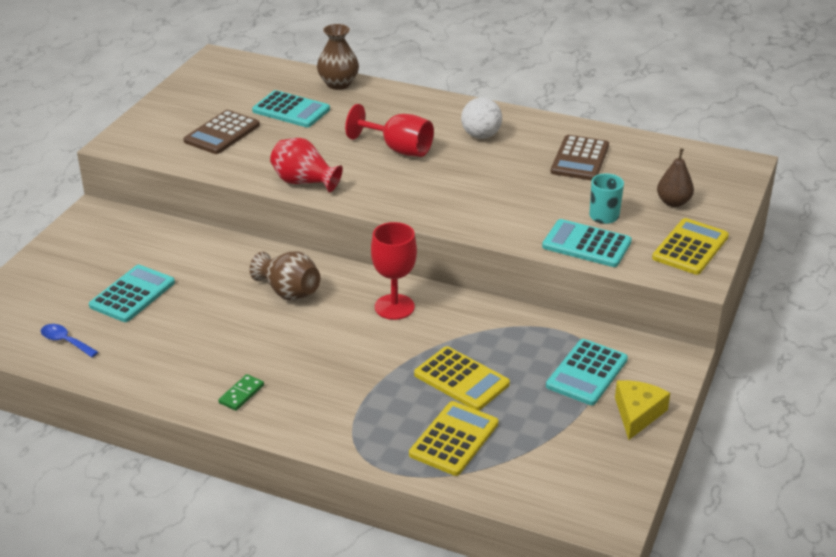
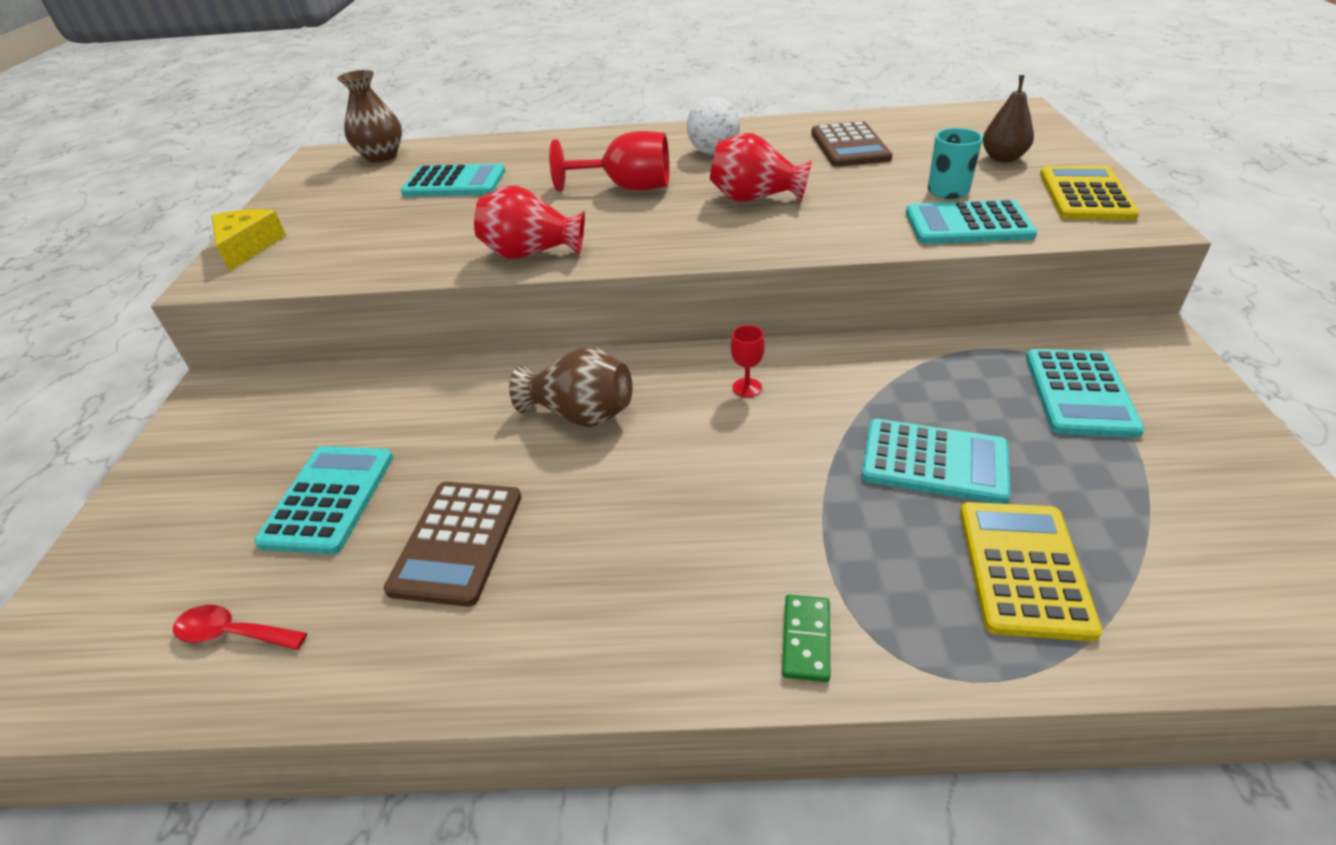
camera: 20 degrees left, 5 degrees up
blue spoon [41,324,98,357] -> red spoon [173,605,307,650]
brown calculator [183,110,260,154] -> brown calculator moved to [384,482,521,607]
green domino [218,374,264,411] -> green domino moved to [782,595,830,682]
brown vase [317,24,359,90] -> brown vase moved to [337,70,402,162]
red goblet [371,222,417,320] -> red goblet [730,325,765,397], size x0.49
yellow calculator [414,346,510,411] -> turquoise calculator [862,419,1010,504]
yellow cheese [615,380,670,440] -> yellow cheese moved to [211,209,286,271]
none -> red vase [710,133,812,202]

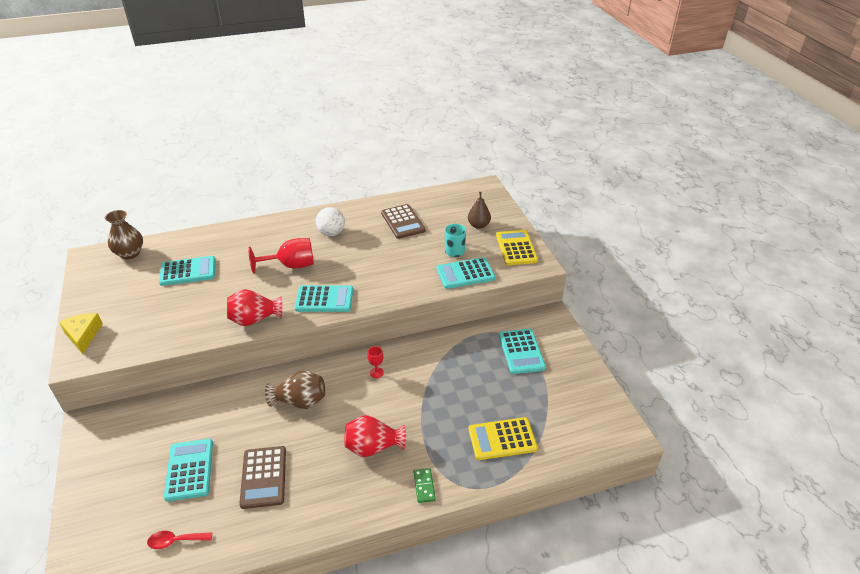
camera: 20 degrees left, 0 degrees up
red vase [710,133,812,202] -> red vase moved to [344,415,406,457]
turquoise calculator [862,419,1010,504] -> turquoise calculator moved to [294,285,353,312]
yellow calculator [960,502,1102,641] -> yellow calculator turned 90 degrees counterclockwise [468,417,538,460]

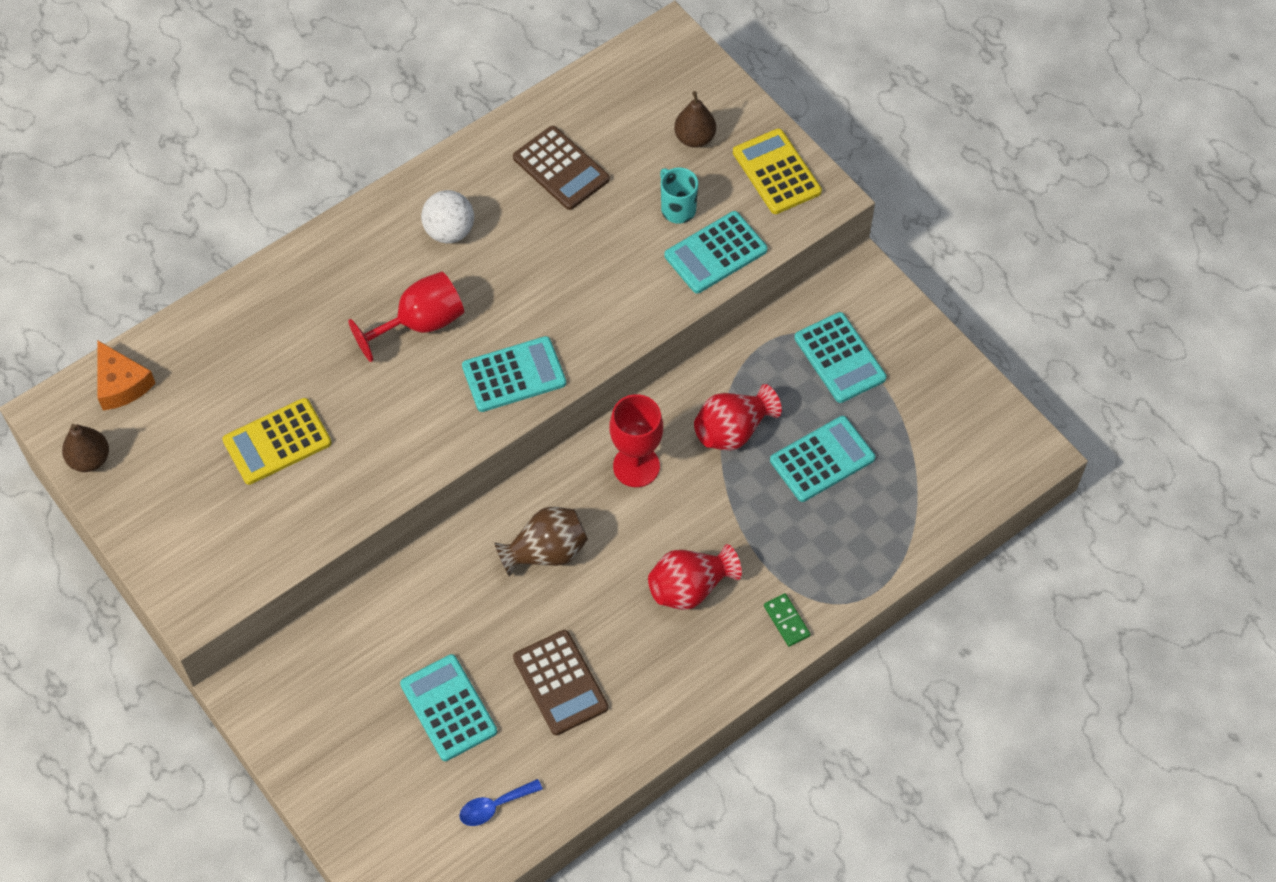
camera: 20 degrees left, 20 degrees up
yellow cheese [59,313,103,354] -> none
brown vase [105,210,143,259] -> orange cheese [98,341,156,411]
red spoon [147,531,212,549] -> blue spoon [459,779,543,826]
turquoise calculator [159,256,215,286] -> turquoise calculator moved to [770,416,875,502]
red vase [227,289,282,326] -> red vase moved to [694,384,782,451]
red goblet [367,346,384,378] -> red goblet [610,394,663,487], size x2.06
yellow calculator [468,417,538,460] -> yellow calculator moved to [222,398,332,485]
none -> brown pear [62,424,109,472]

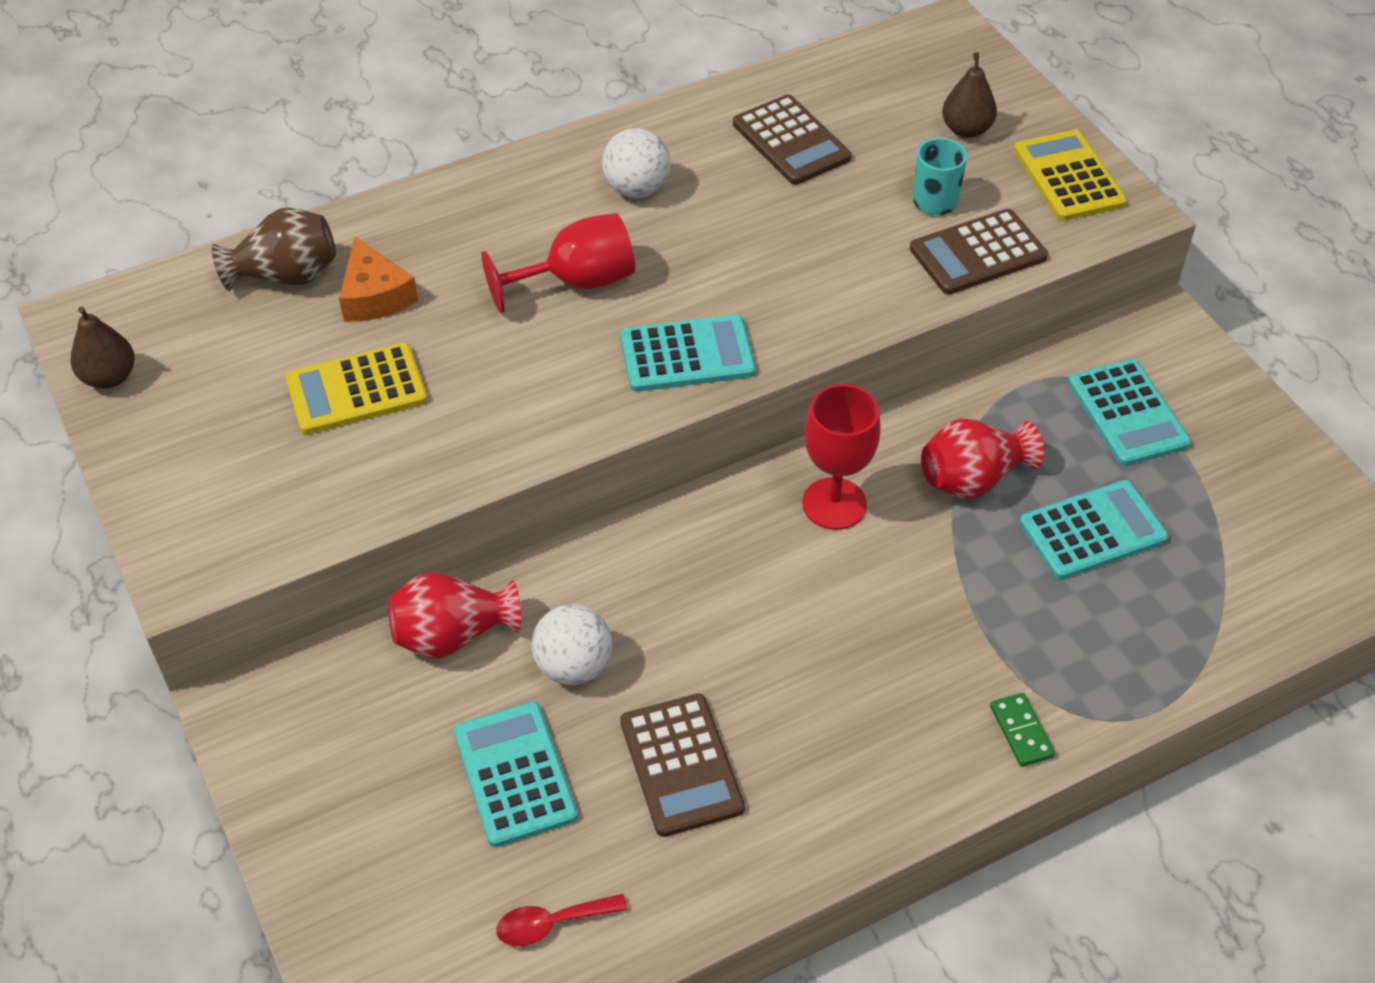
camera: 10 degrees right, 10 degrees down
orange cheese [98,341,156,411] -> orange cheese moved to [339,237,418,322]
blue spoon [459,779,543,826] -> red spoon [496,894,628,946]
brown vase [495,507,588,577] -> brown vase moved to [212,207,336,291]
red vase [648,544,742,610] -> red vase moved to [388,572,521,659]
turquoise calculator [665,211,768,294] -> brown calculator [910,209,1048,294]
none -> white ball [532,604,612,685]

